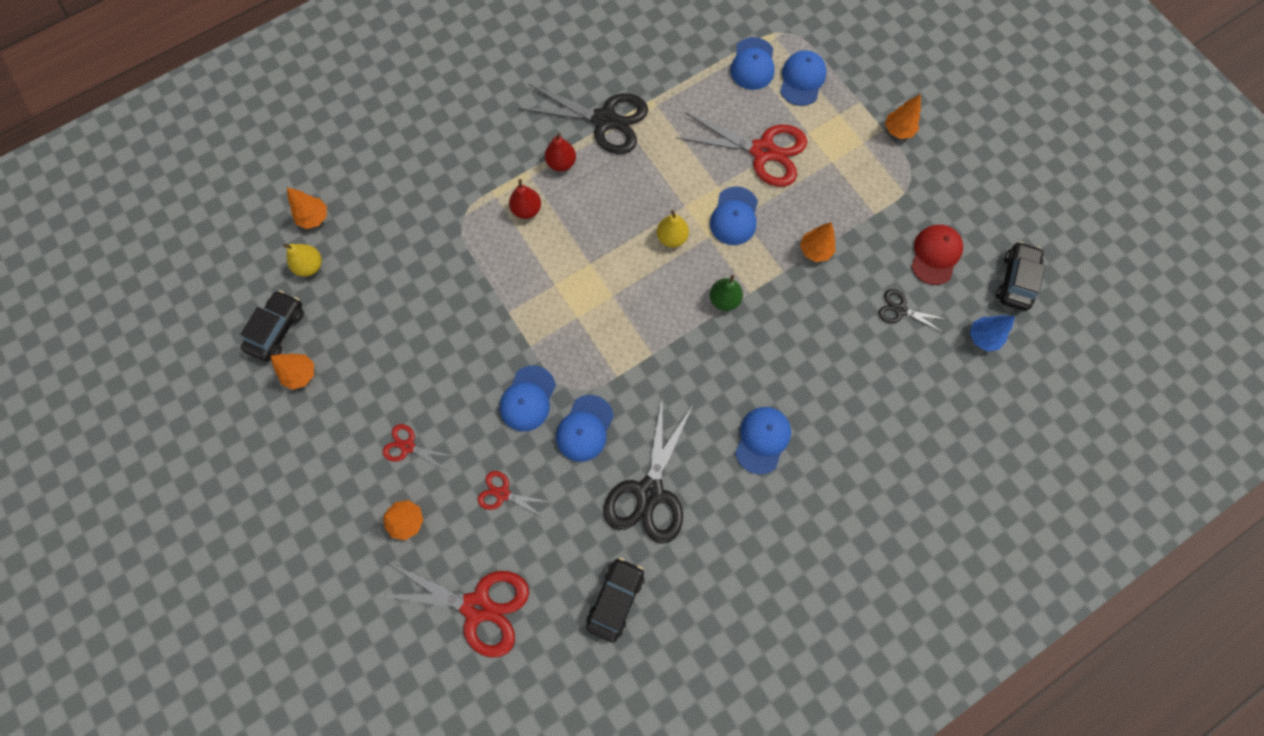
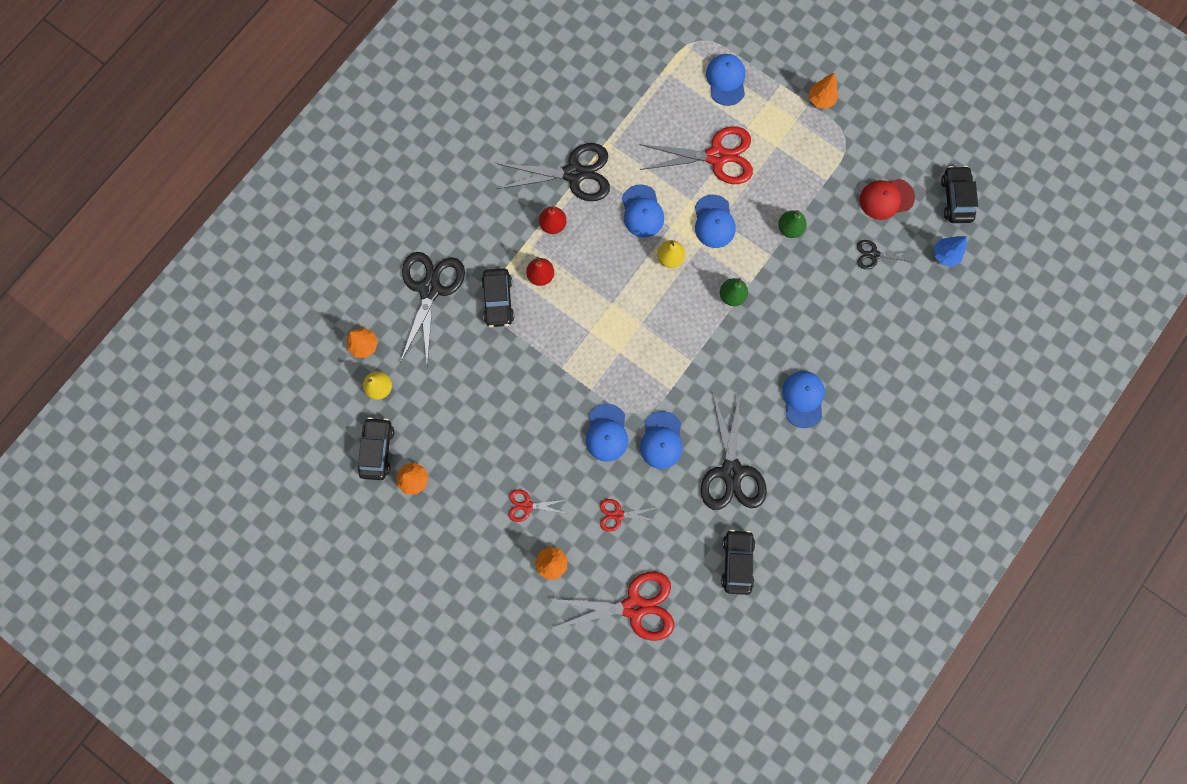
camera: 20 degrees left, 5 degrees up
blue cap [731,37,775,90] -> blue cap moved to [622,184,664,238]
orange tree [800,222,835,262] -> green pear [778,210,807,238]
red cap [911,225,963,285] -> red cap turned 105 degrees counterclockwise [860,179,915,220]
none -> black scissors [400,252,465,365]
none -> black car [481,269,514,327]

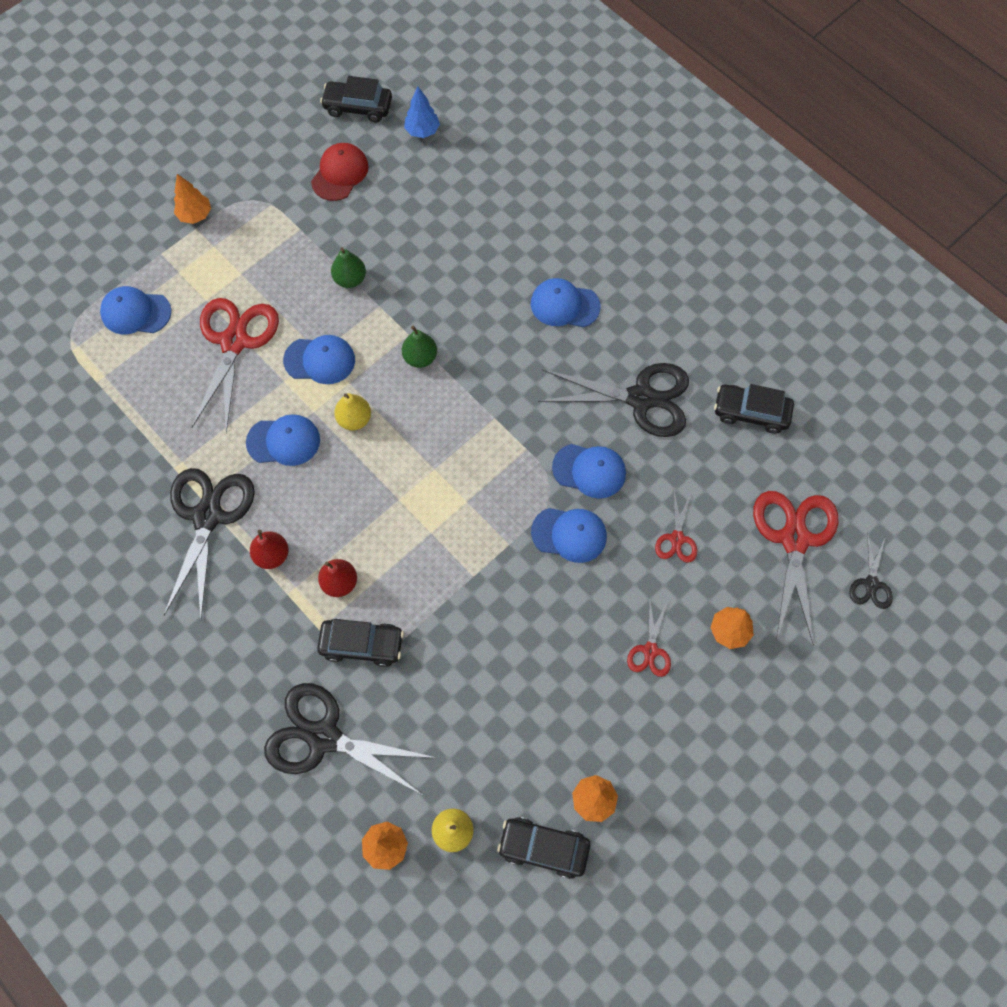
camera: 80 degrees left, 10 degrees down
black scissors [857,240,912,269] -> black scissors moved to [849,533,893,609]
red cap [860,179,915,220] -> red cap turned 150 degrees counterclockwise [311,143,369,201]

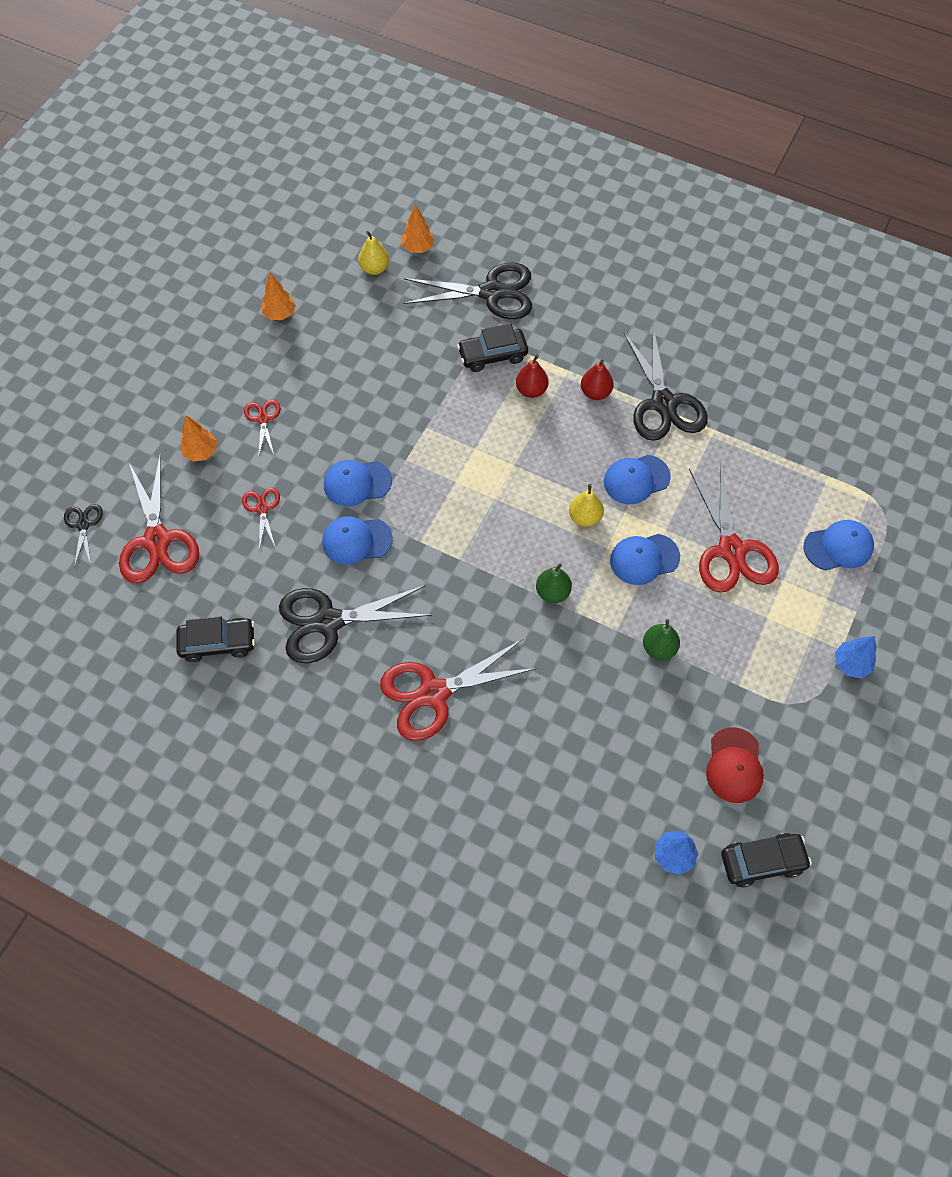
camera: 160 degrees right, 5 degrees down
orange tree [174,174,211,224] -> blue tree [835,636,876,678]
black car [497,817,590,879] -> none
blue cap [531,278,601,327] -> red scissors [380,639,538,741]

